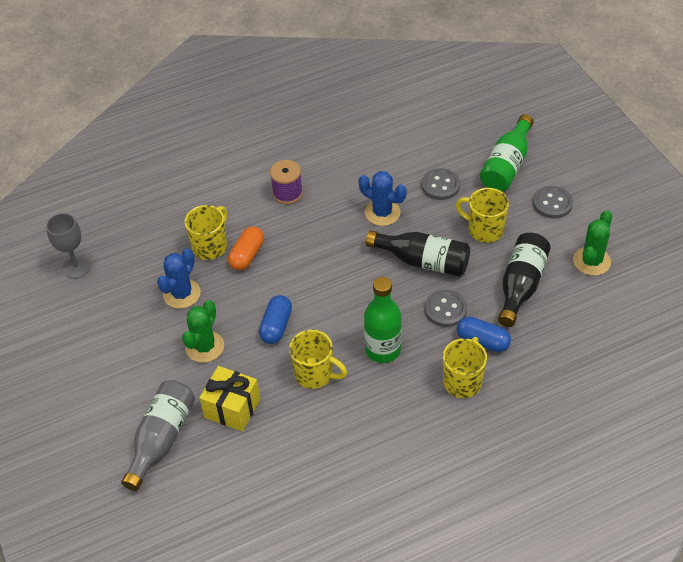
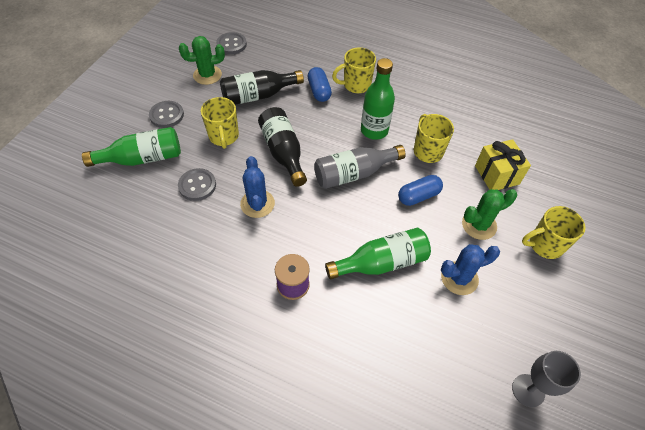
camera: 135 degrees left, 5 degrees up
grey bottle [121,380,195,491] -> grey bottle moved to [314,145,406,189]
yellow mug [185,205,227,260] -> yellow mug moved to [522,206,585,259]
orange capsule [228,227,264,270] -> green bottle [325,228,431,279]
grey button [425,290,467,327] -> grey button moved to [216,32,247,55]

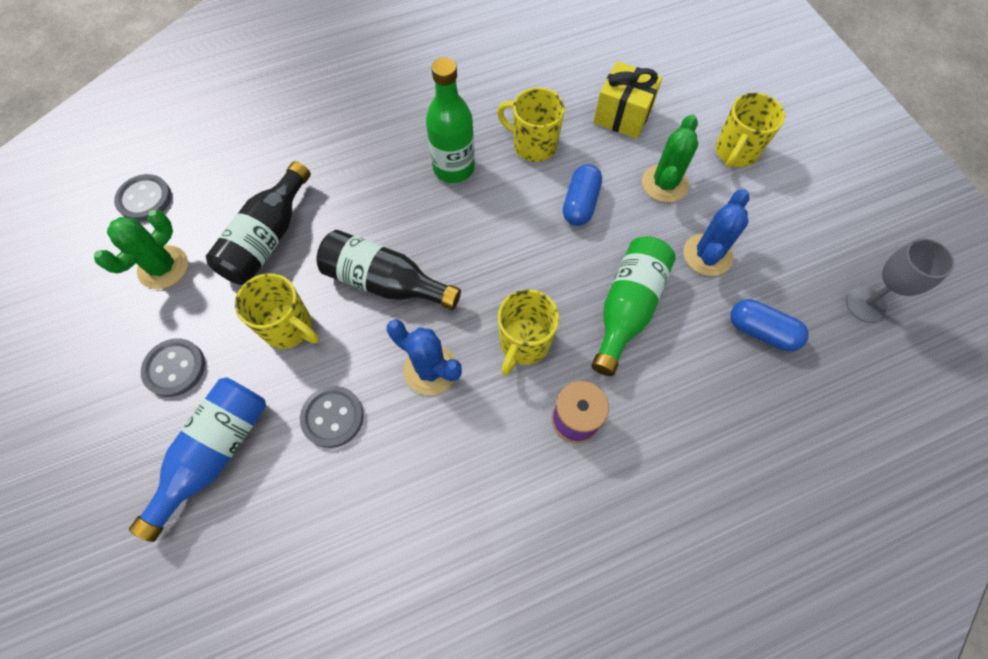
camera: 45 degrees left, 10 degrees up
green bottle [82,127,181,167] -> blue bottle [129,377,266,542]
blue capsule [308,67,332,102] -> blue capsule moved to [730,299,809,352]
grey bottle [314,145,406,189] -> none
yellow mug [332,47,376,93] -> yellow mug moved to [498,289,559,376]

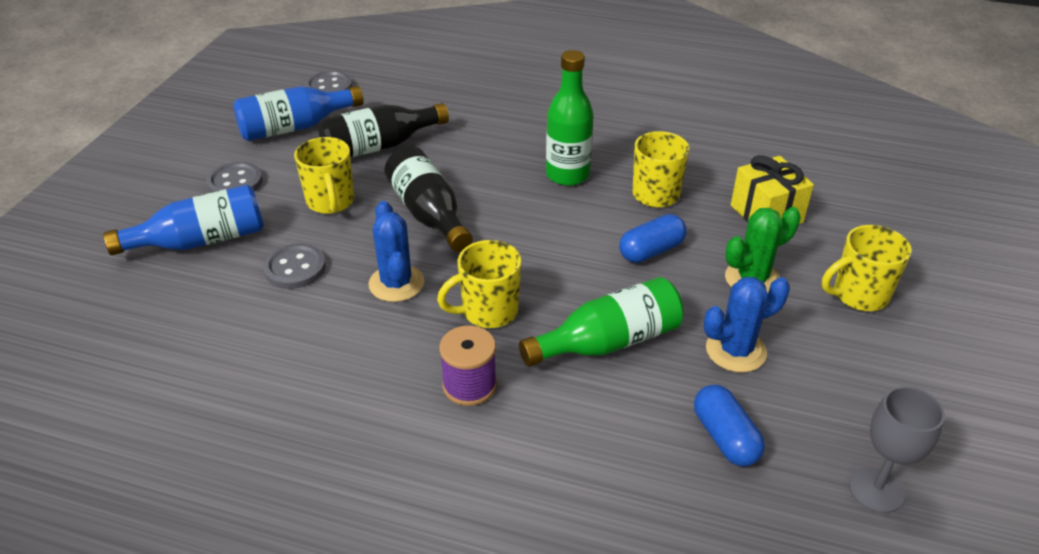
camera: 40 degrees right, 25 degrees down
green cactus [94,210,188,289] -> blue bottle [233,86,364,141]

